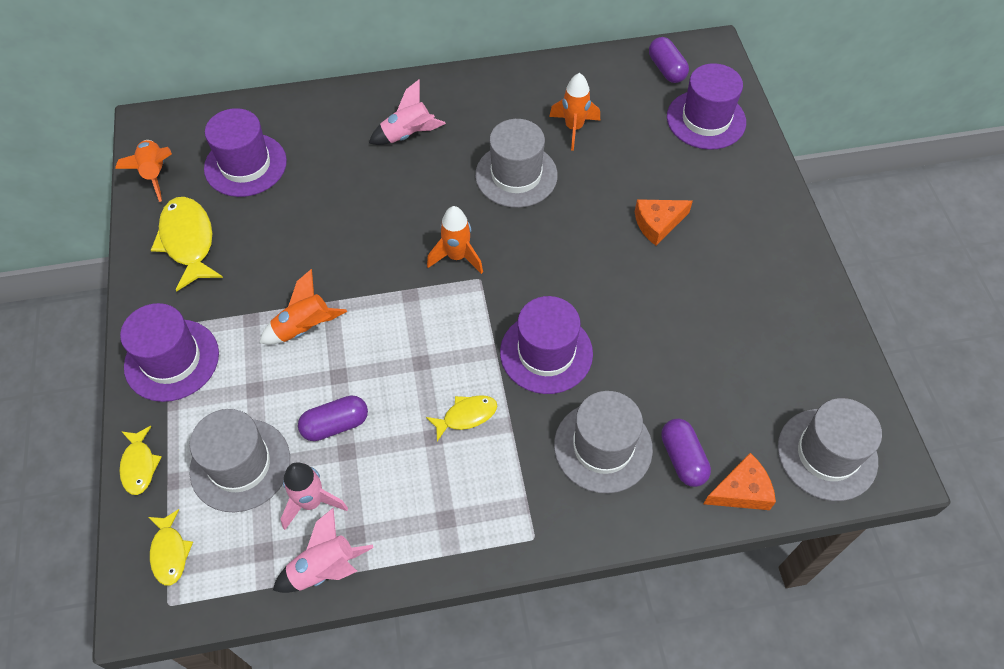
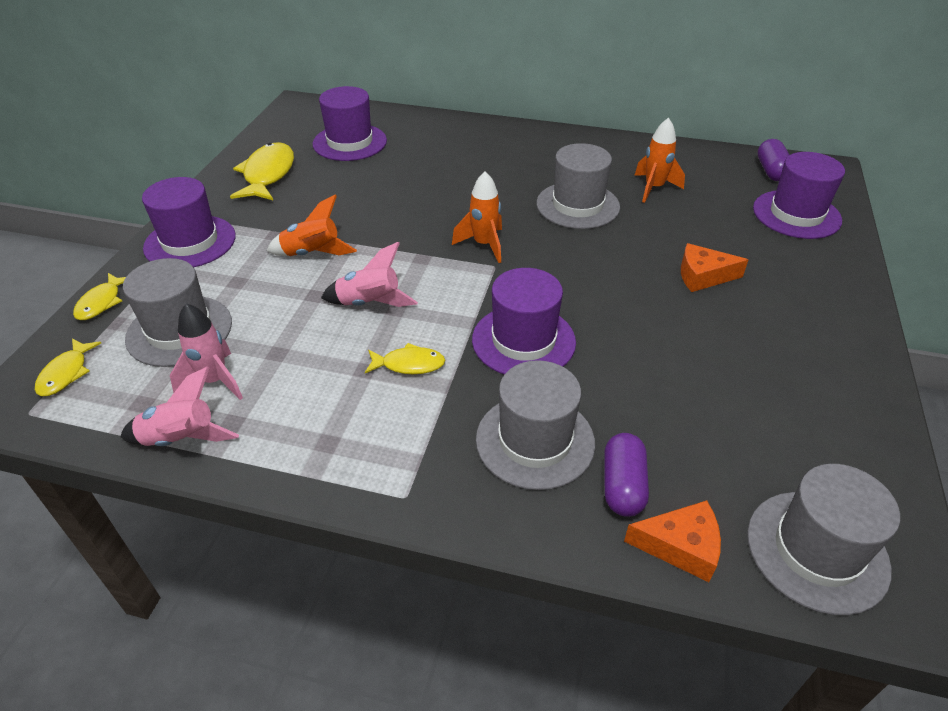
camera: 25 degrees right, 15 degrees down
orange rocket [115,140,172,202] -> none
purple capsule [298,395,368,441] -> none
pink rocket [369,80,446,145] -> pink rocket moved to [321,242,418,307]

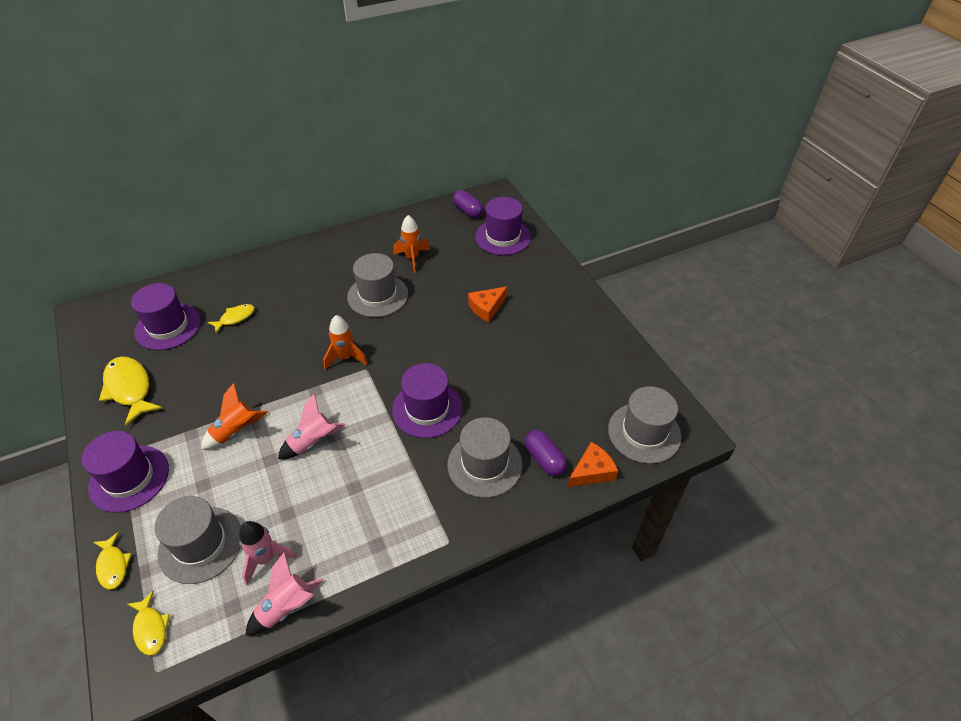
camera: 40 degrees left, 5 degrees up
yellow fish [365,343,446,374] -> yellow fish moved to [207,304,255,333]

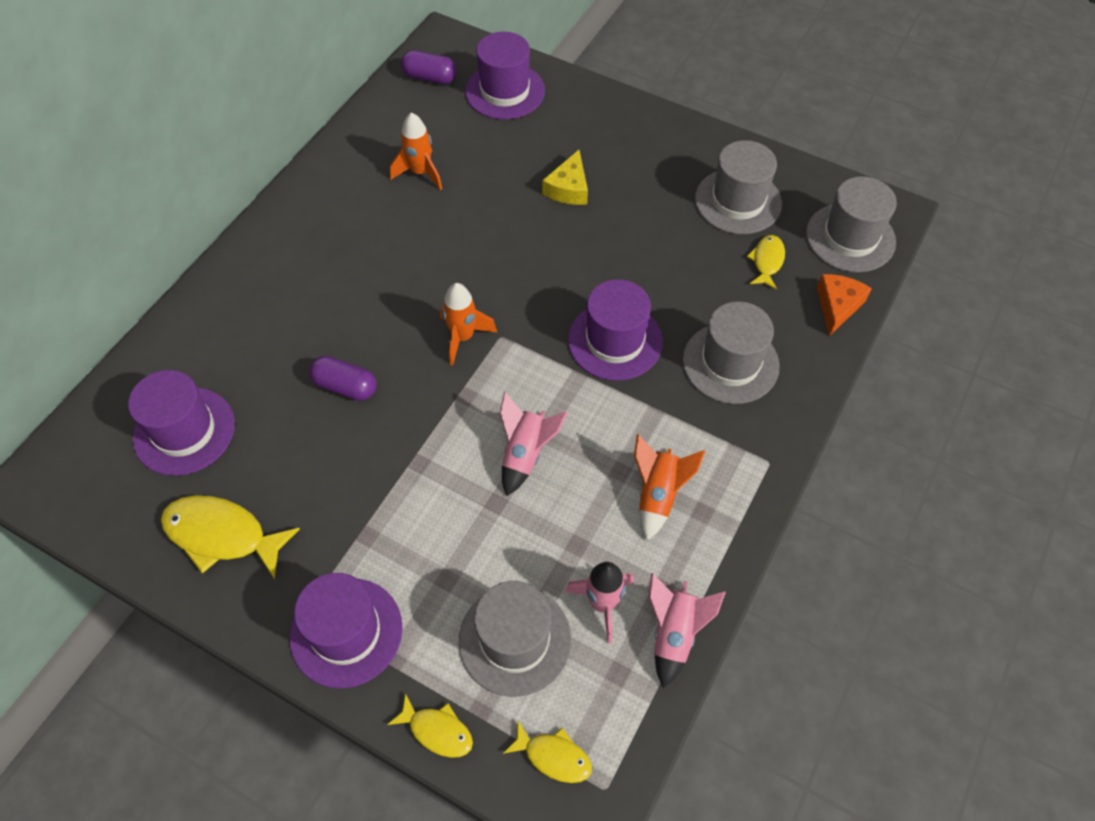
camera: 35 degrees left, 10 degrees up
orange rocket [201,383,268,450] -> orange rocket moved to [634,434,705,540]
yellow fish [207,304,255,333] -> yellow fish moved to [747,235,785,290]
grey hat [347,253,408,317] -> grey hat moved to [695,140,782,234]
orange cheese [468,287,507,322] -> yellow cheese [542,150,588,205]
purple capsule [525,430,567,476] -> purple capsule moved to [309,356,377,401]

